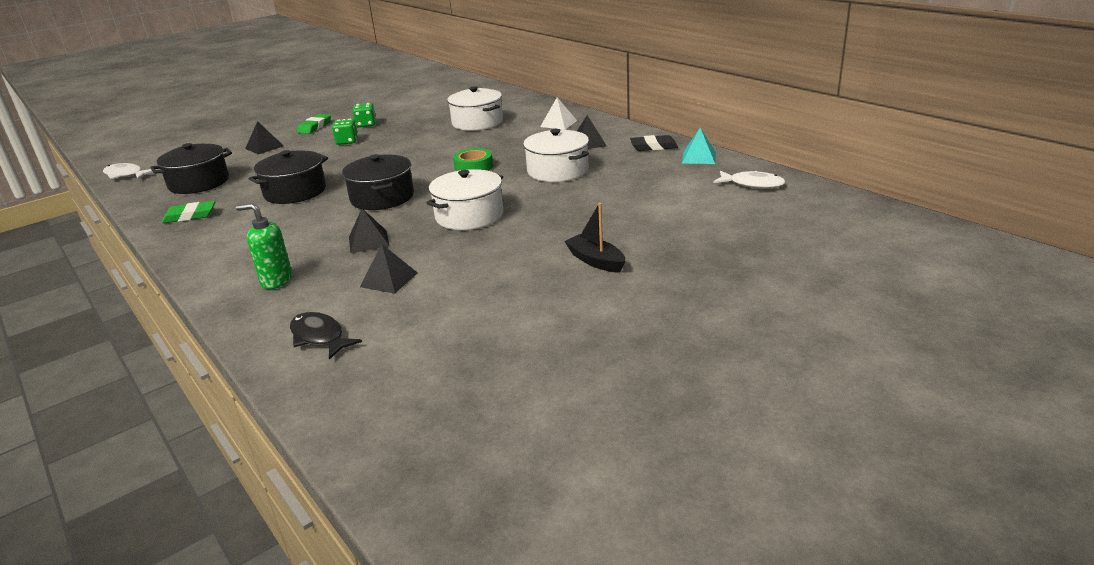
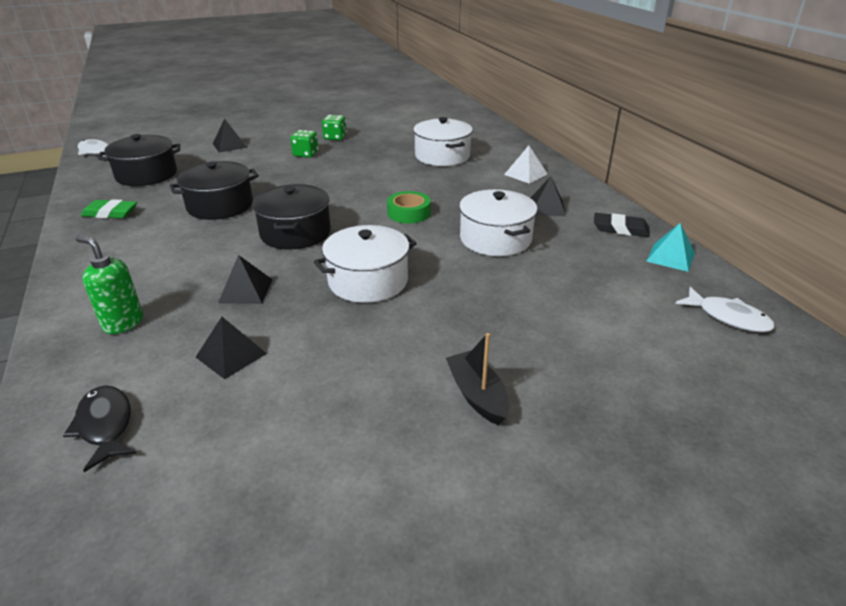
camera: 15 degrees right, 5 degrees up
green eraser [297,114,331,134] -> none

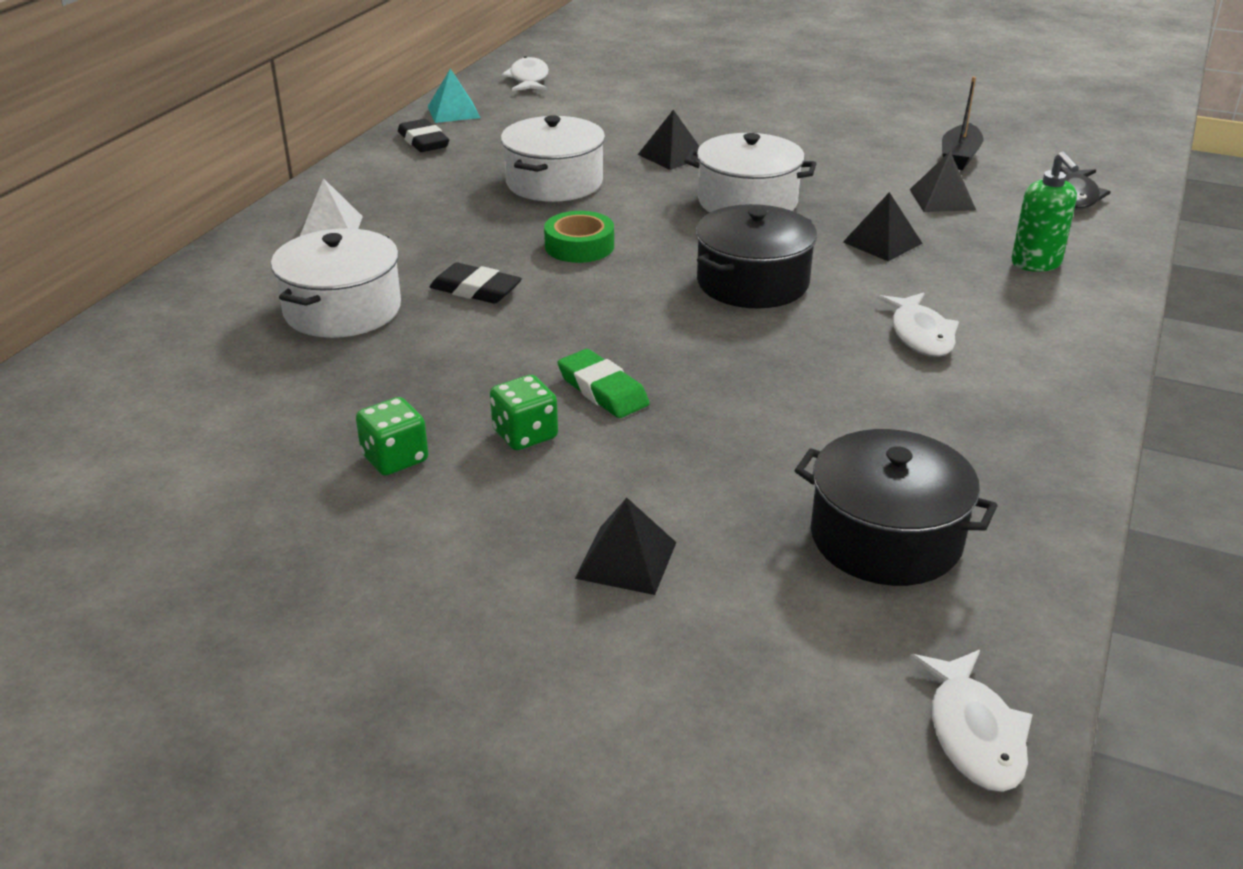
camera: 135 degrees left, 0 degrees up
green eraser [81,199,137,218] -> green eraser moved to [557,349,650,418]
black pot [169,161,259,220] -> none
black boat [446,333,509,425] -> black boat moved to [942,76,984,170]
black pyramid [530,177,566,216] -> black pyramid moved to [638,110,700,170]
none -> black eraser [429,263,522,303]
none -> white fish [877,292,959,357]

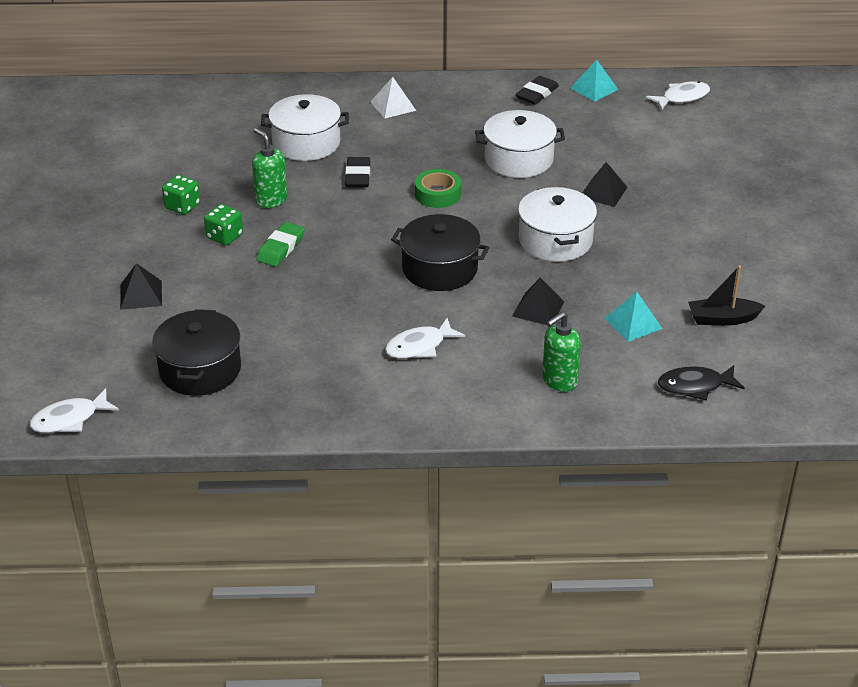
camera: 65 degrees right, 5 degrees up
black pyramid [909,152,976,212] -> turquoise pyramid [604,292,663,342]
none -> green soap dispenser [252,128,287,208]

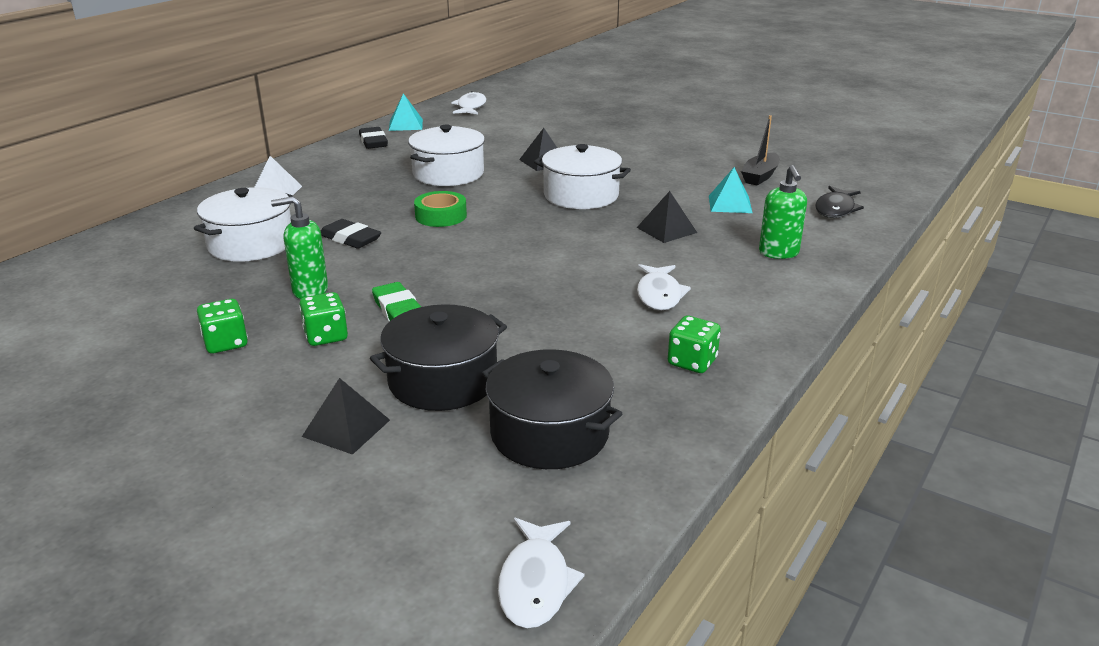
camera: 55 degrees left, 10 degrees down
black pot [391,214,490,291] -> black pot moved to [370,304,507,411]
none -> green dice [668,316,721,373]

